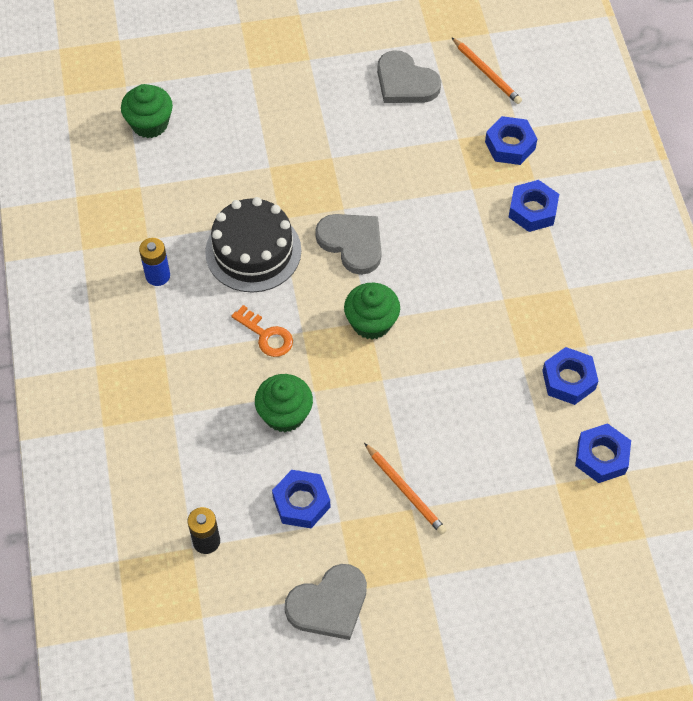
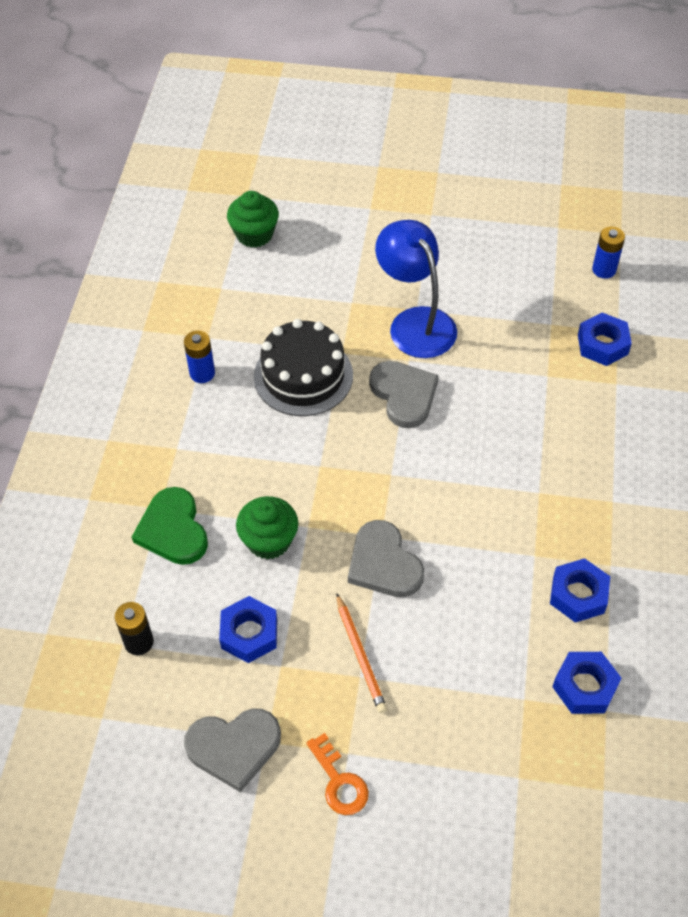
camera: 20 degrees right, 5 degrees down
orange key [231,305,293,357] -> orange key moved to [306,733,369,815]
green cupcake [344,283,400,340] -> none
grey heart [377,50,441,103] -> grey heart moved to [348,520,424,597]
orange pencil [451,37,522,104] -> blue battery [592,227,625,279]
blue nut [509,180,559,232] -> none
none -> green heart [132,487,208,565]
none -> blue lamp [375,220,457,358]

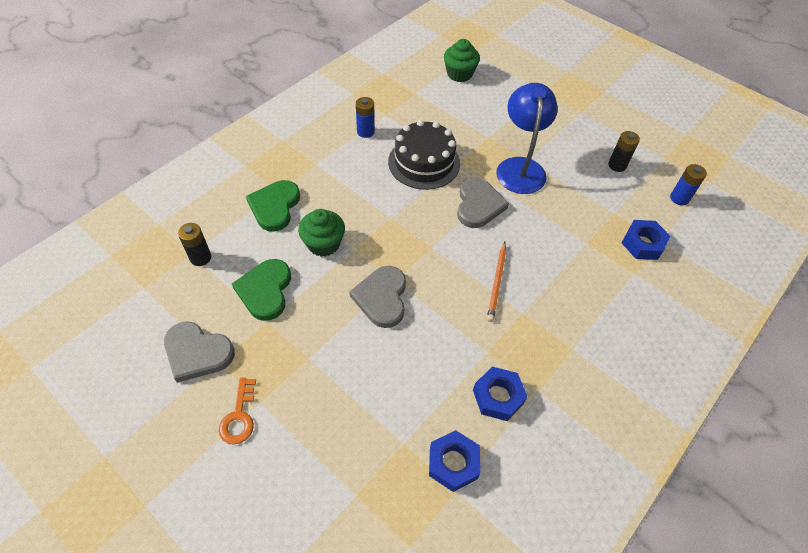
camera: 30 degrees right, 0 degrees up
blue nut [219,596,277,663] -> green heart [232,259,291,321]
orange pencil [336,593,387,713] -> orange pencil moved to [487,242,506,322]
none -> black battery [608,131,640,172]

